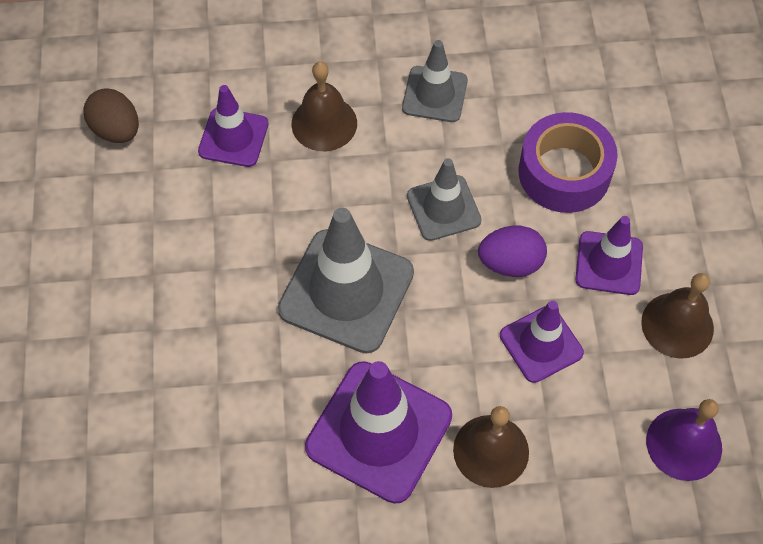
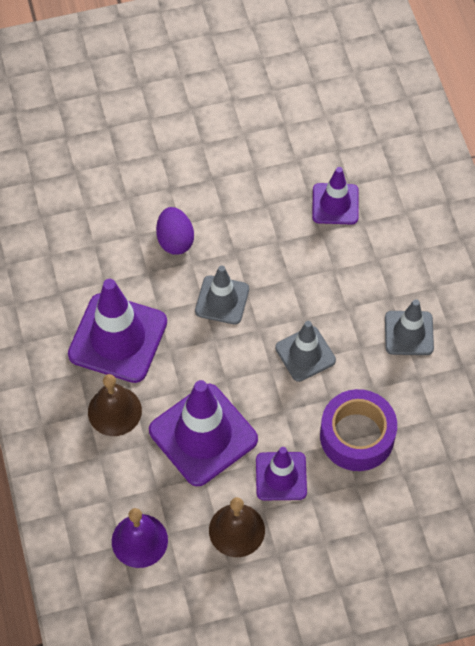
camera: 80 degrees right, 0 degrees up
brown egg [83,89,139,143] -> none
grey traffic cone [278,208,414,354] -> grey traffic cone [195,265,249,325], size x0.58
brown bell [291,62,357,151] -> none
purple egg [478,226,547,277] -> purple egg moved to [156,207,194,255]
purple traffic cone [500,301,584,383] -> purple traffic cone [149,380,258,486], size x1.71

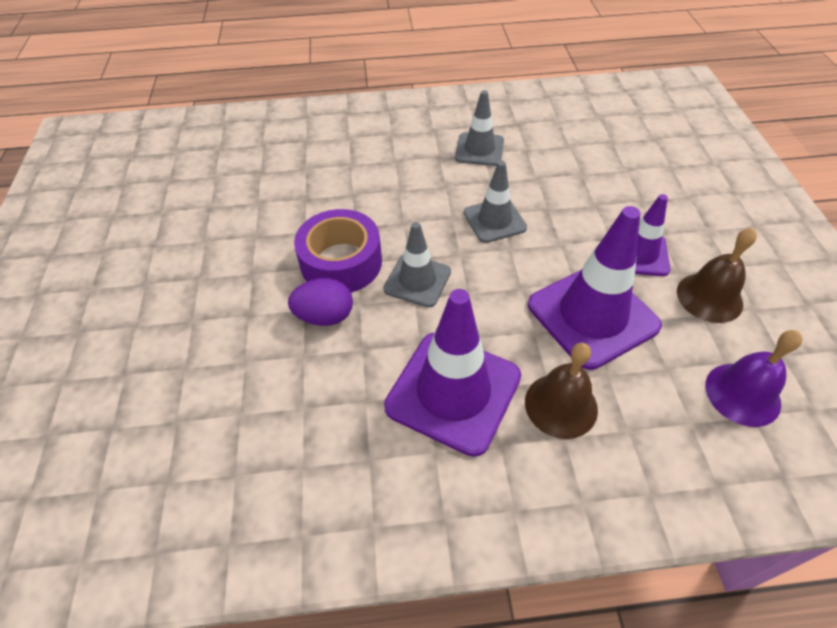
camera: 80 degrees left, 10 degrees down
purple traffic cone [312,167,359,225] -> none
purple tape [320,389,397,471] -> purple tape moved to [294,209,382,293]

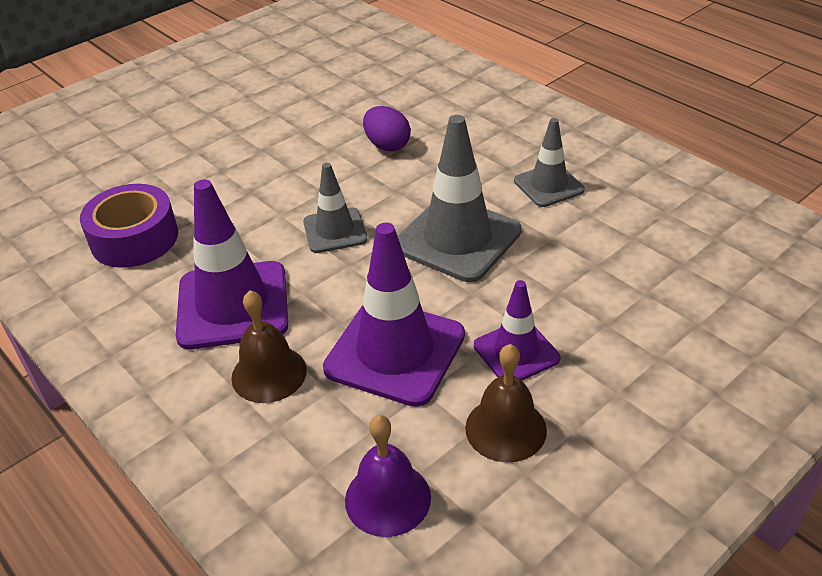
camera: 55 degrees right, 10 degrees down
purple egg [288,278,353,326] -> purple egg moved to [363,106,411,151]
purple tape [294,209,382,293] -> purple tape moved to [80,184,178,268]
grey traffic cone [464,161,527,243] -> grey traffic cone [398,115,522,282], size x1.71

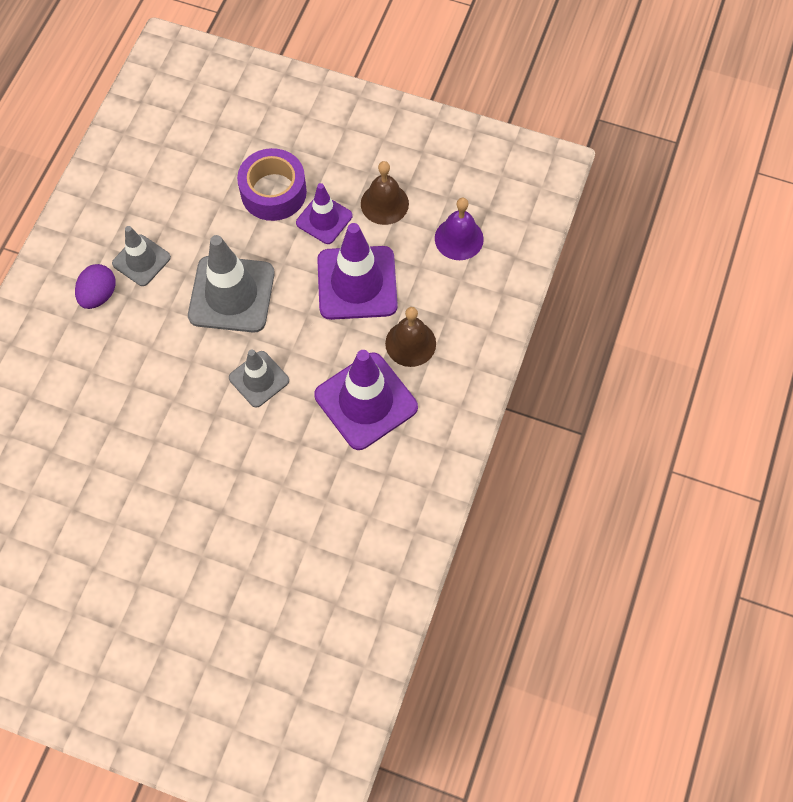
camera: 120 degrees left, 25 degrees up
purple tape [80,184,178,268] -> purple tape moved to [237,148,307,221]
purple egg [363,106,411,151] -> purple egg moved to [75,264,116,309]

